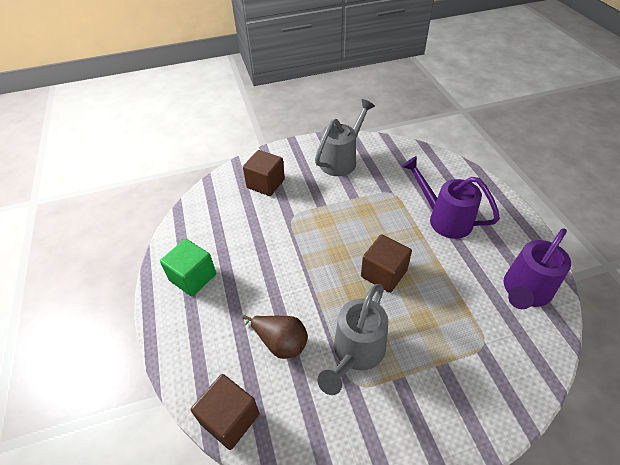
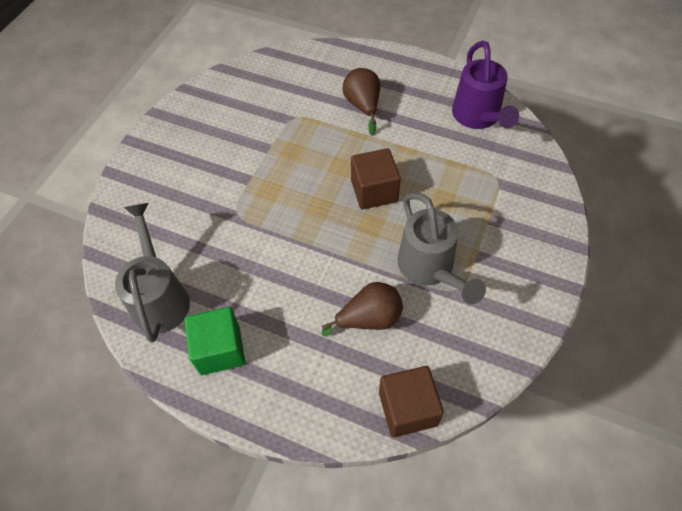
camera: 50 degrees left, 10 degrees up
brown cube [243,150,285,196] -> none
grey watering can [315,99,375,176] -> grey watering can moved to [115,203,190,342]
purple watering can [402,156,500,239] -> brown pear [342,68,380,136]

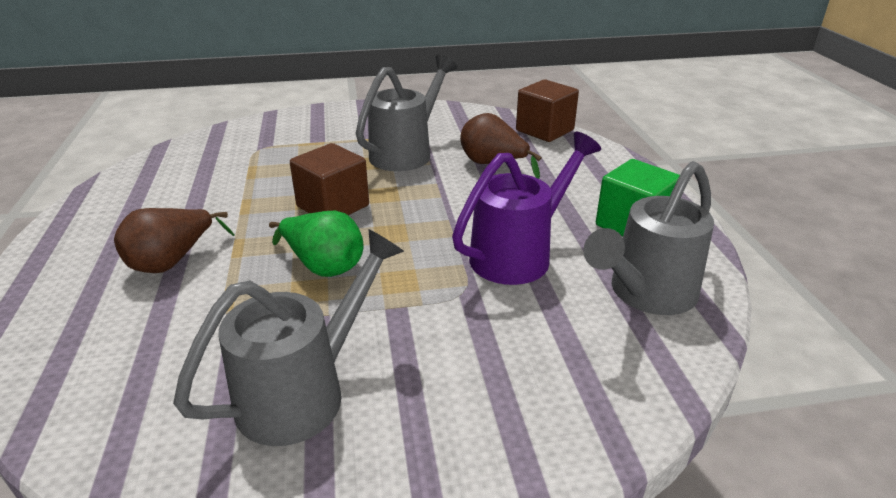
camera: 125 degrees left, 25 degrees down
purple watering can [452,41,519,129] -> purple watering can moved to [452,132,601,285]
none -> grey watering can [173,229,404,446]
none -> green pear [269,211,363,277]

